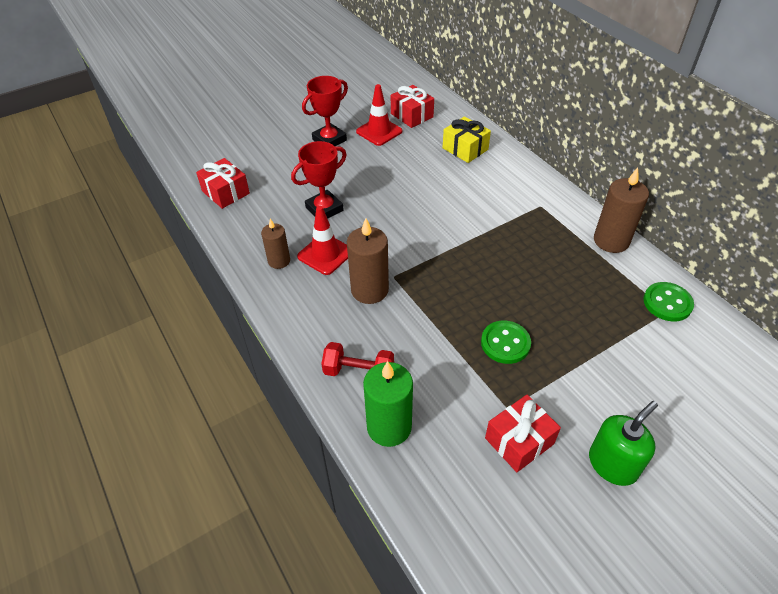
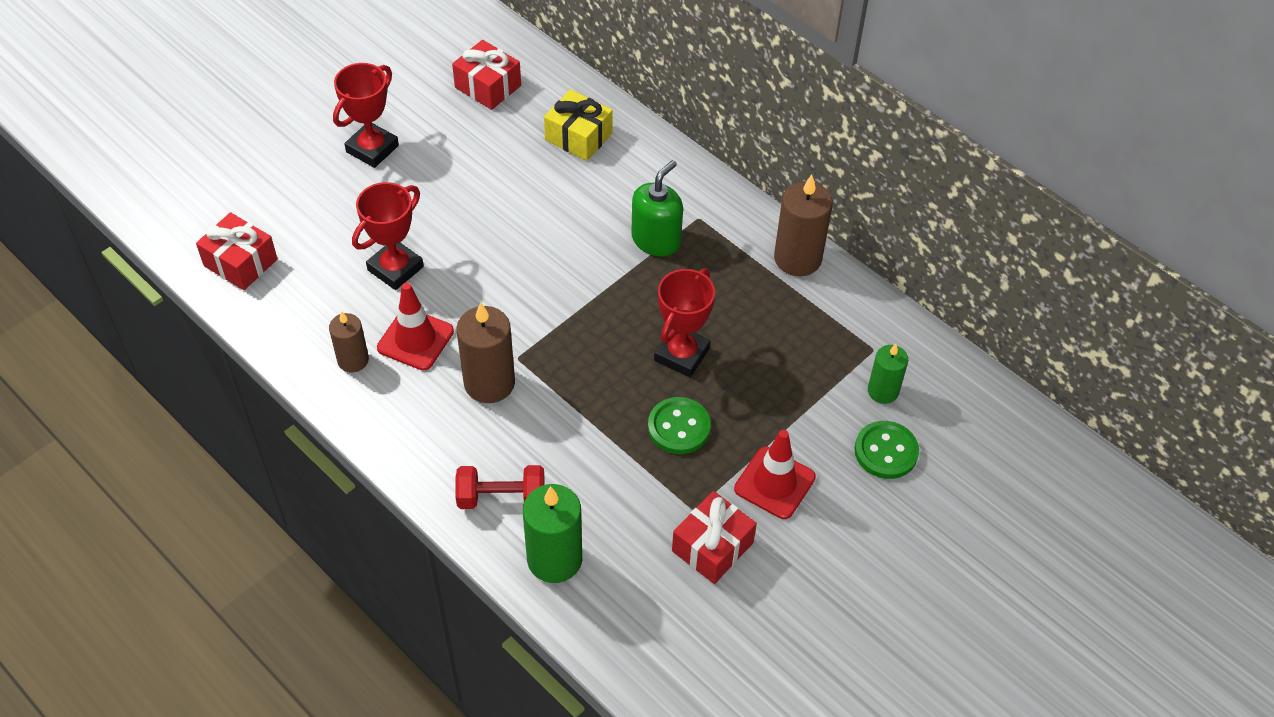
camera: 15 degrees left, 5 degrees up
red traffic cone [356,84,402,146] -> red traffic cone moved to [734,430,816,519]
green soap dispenser [589,401,658,486] -> green soap dispenser moved to [631,160,683,256]
green button [644,282,694,322] -> green button moved to [854,421,919,479]
none -> red trophy [654,268,715,377]
none -> green candle [868,344,908,404]

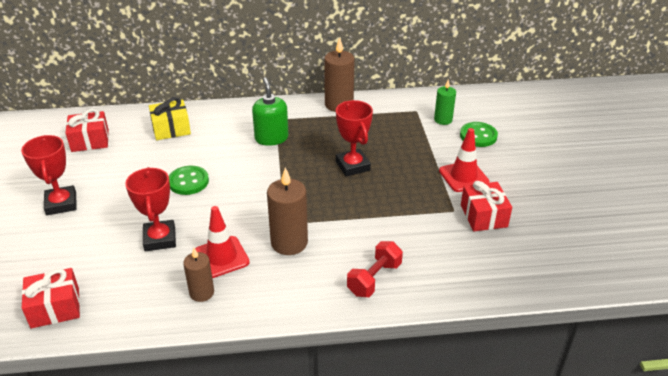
camera: 50 degrees left, 15 degrees down
green candle [523,484,582,583] -> none
green button [648,397,711,454] -> green button moved to [169,166,209,195]

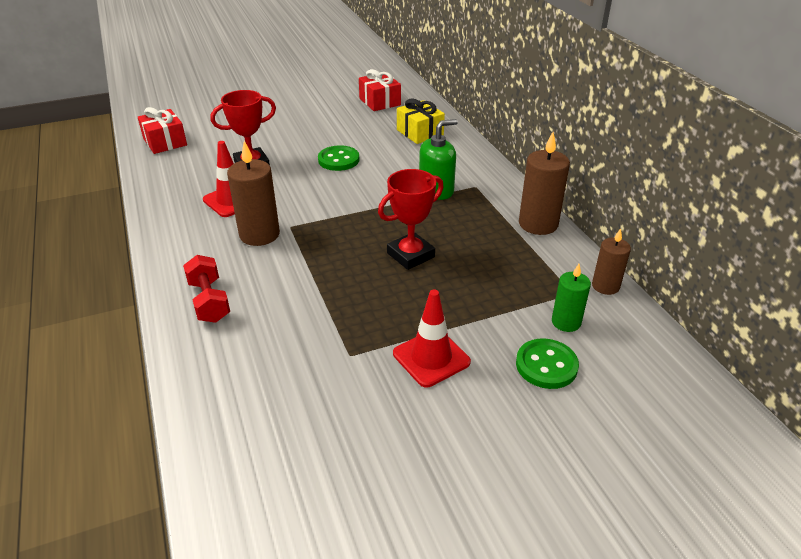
camera: 75 degrees right, 0 degrees up
red trophy [21,135,77,215] -> none
brown candle [183,248,214,302] -> brown candle moved to [592,228,631,295]
red dumbbell [347,241,403,297] -> red dumbbell turned 45 degrees clockwise [183,255,230,323]
red gift [461,181,512,231] -> none

